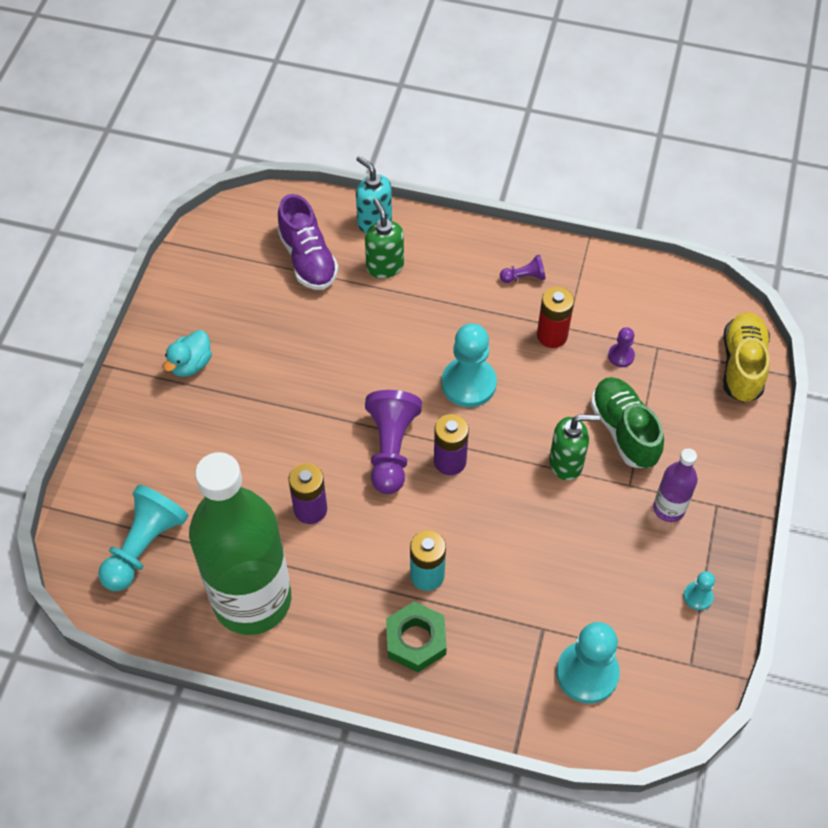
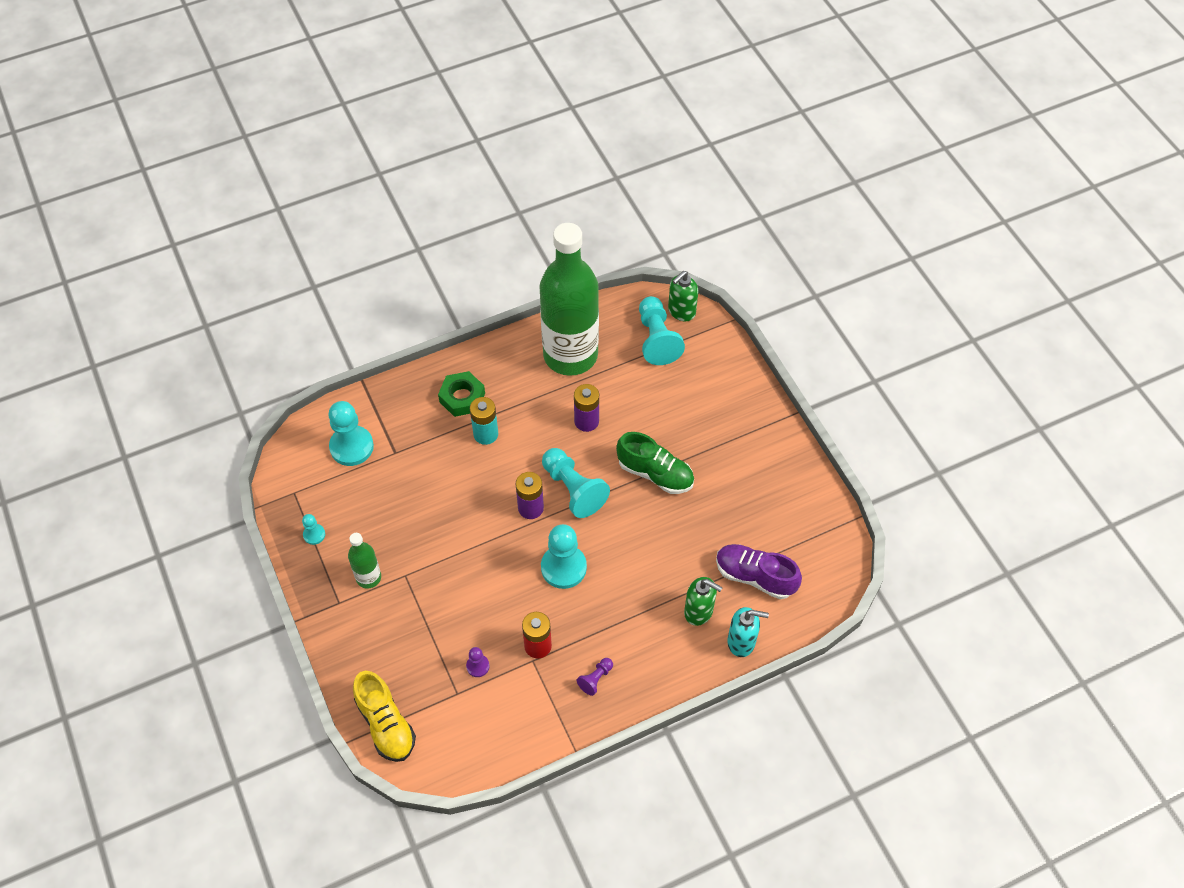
camera: 140 degrees right, 0 degrees up
turquoise duck [164,330,212,377] -> none
purple pawn [365,390,422,494] -> turquoise pawn [542,448,610,518]
green soap dispenser [549,414,600,481] -> green soap dispenser moved to [668,271,698,321]
green shoe [591,377,664,468] -> green shoe moved to [616,432,694,494]
purple bottle [653,448,697,522] -> green bottle [348,533,381,589]

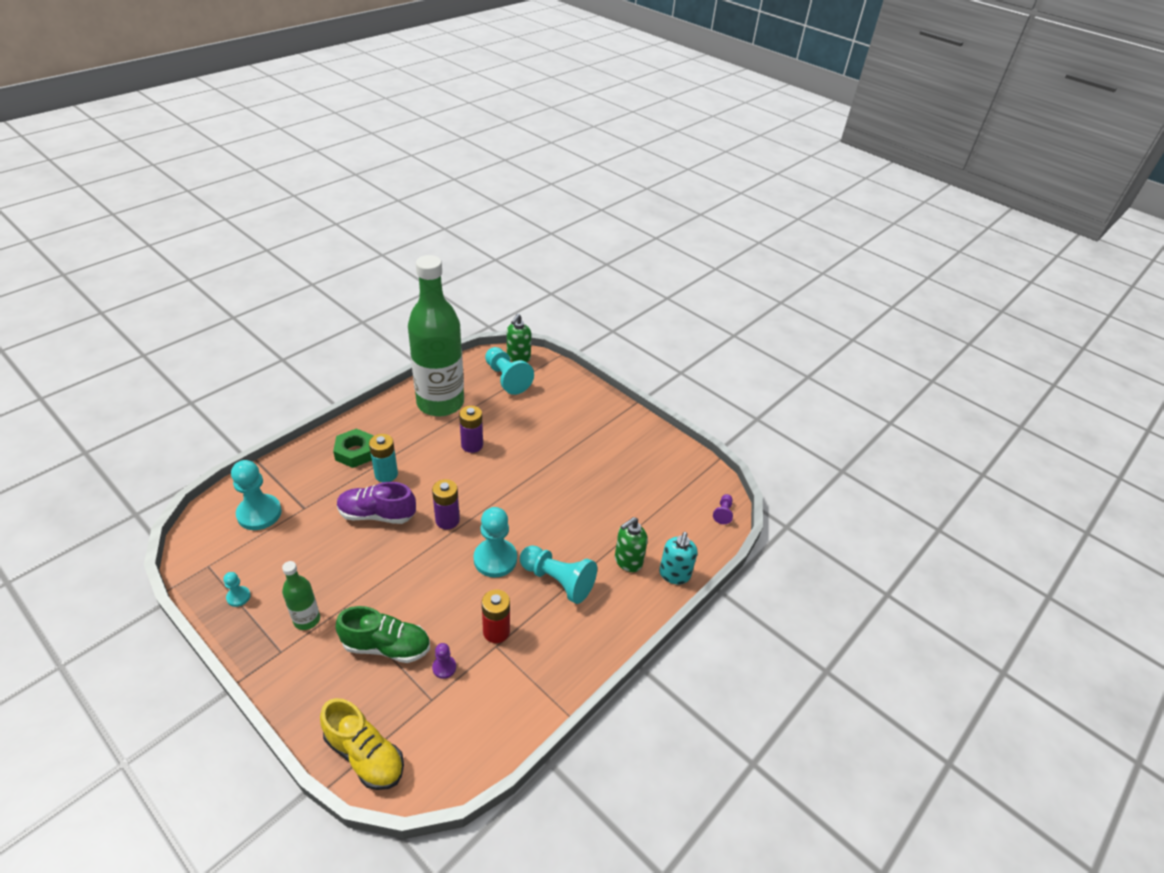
camera: 25 degrees left, 15 degrees down
turquoise pawn [542,448,610,518] -> turquoise pawn moved to [520,546,597,604]
purple pawn [577,658,613,696] -> purple pawn moved to [713,494,733,524]
green shoe [616,432,694,494] -> green shoe moved to [336,606,430,663]
green soap dispenser [684,577,723,626] -> green soap dispenser turned 135 degrees clockwise [615,517,648,572]
purple shoe [716,544,802,599] -> purple shoe moved to [337,482,416,524]
turquoise soap dispenser [727,607,769,657] -> turquoise soap dispenser turned 120 degrees clockwise [659,532,697,584]

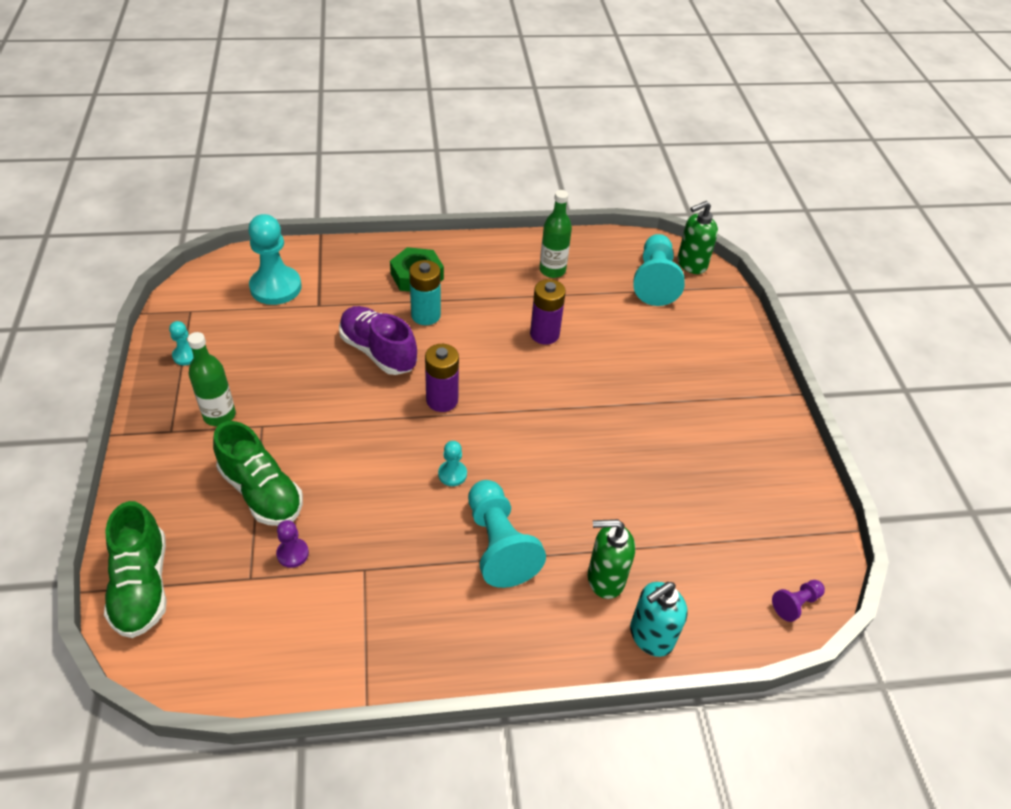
camera: 40 degrees right, 5 degrees up
yellow shoe [320,698,404,790] -> green shoe [104,501,167,638]
green bottle [408,255,464,416] -> green bottle [539,190,572,278], size x0.42
turquoise pawn [473,507,517,577] -> turquoise pawn [438,441,467,486], size x0.48
red battery [482,589,510,643] -> none

